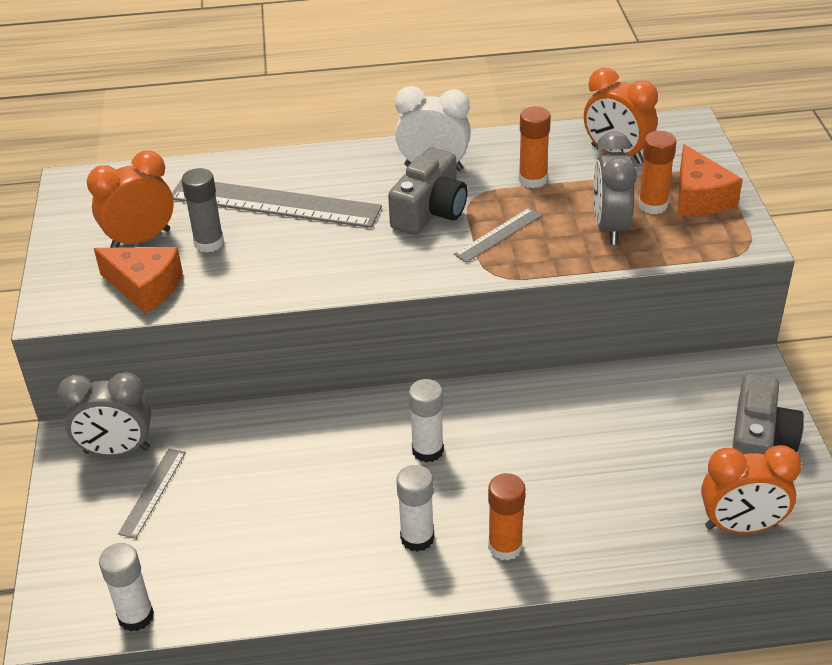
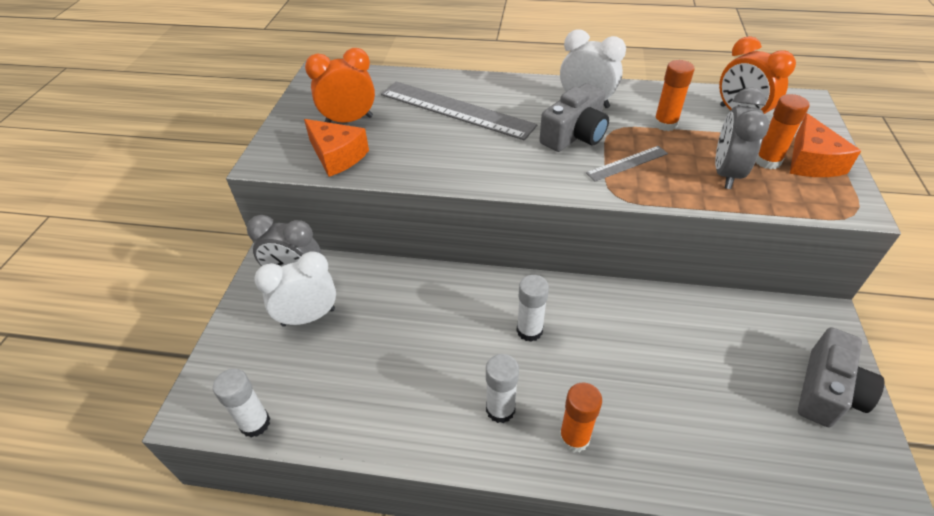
camera: 15 degrees right, 5 degrees up
grey ruler [118,449,186,539] -> white clock [254,251,336,327]
grey glue stick [181,168,224,253] -> none
orange clock [701,445,802,533] -> none

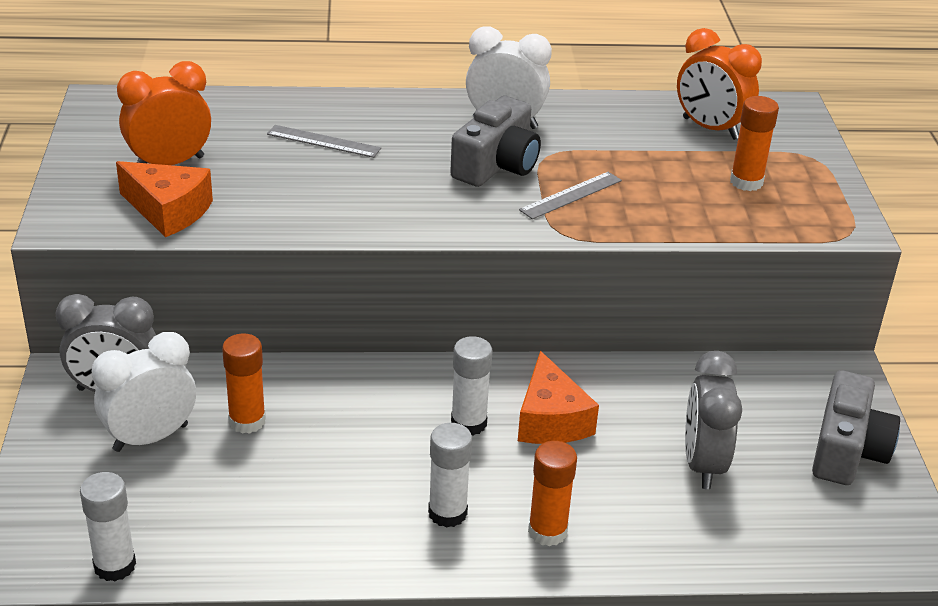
camera: 15 degrees left, 10 degrees down
grey ruler [381,81,537,140] -> grey ruler [267,125,381,158], size x0.48
orange glue stick [654,60,694,131] -> orange glue stick moved to [222,333,266,434]
grey clock [715,87,769,189] -> grey clock moved to [685,351,742,489]
orange cheese [790,113,861,177] -> orange cheese moved to [518,351,599,444]

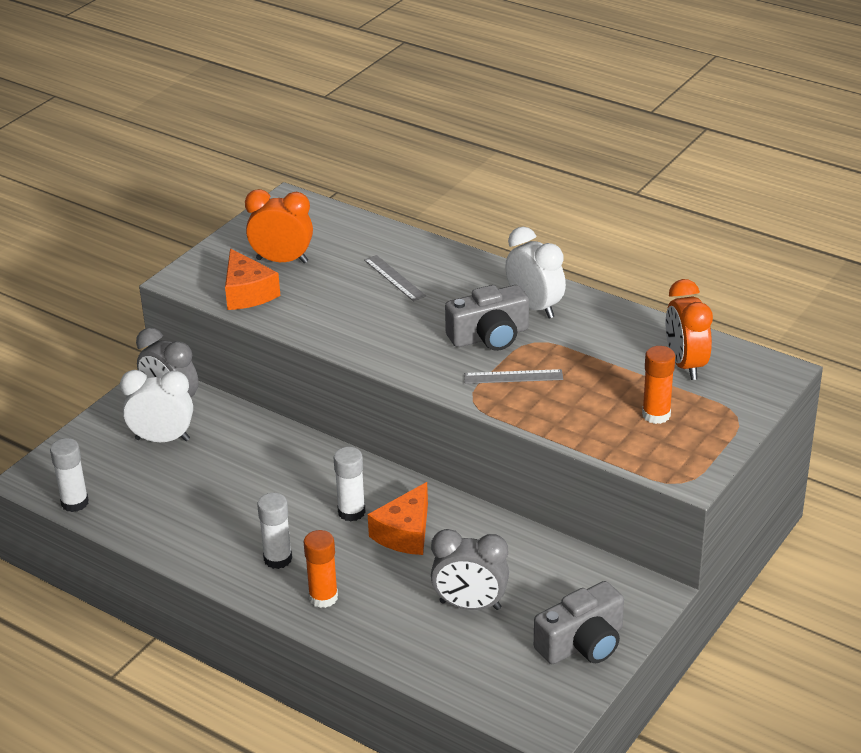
camera: 40 degrees right, 0 degrees up
orange glue stick [222,333,266,434] -> none
grey clock [685,351,742,489] -> grey clock turned 120 degrees counterclockwise [431,529,509,610]

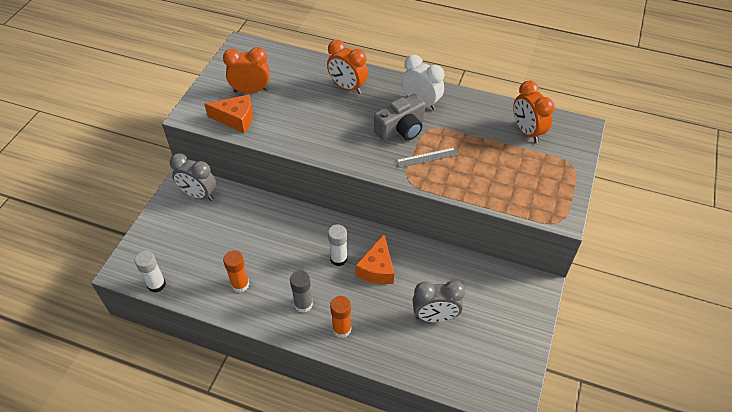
camera: 15 degrees left, 15 degrees up
white clock [120,370,193,442] -> none
orange cheese [225,248,280,310] -> orange cheese turned 45 degrees counterclockwise [204,94,253,133]
white glue stick [257,493,292,569] -> grey glue stick [290,271,313,313]
grey ruler [364,255,426,301] -> none
grey camera [534,581,624,664] -> none
orange glue stick [642,346,675,424] -> orange glue stick moved to [223,250,249,292]
none -> orange clock [327,40,368,94]

